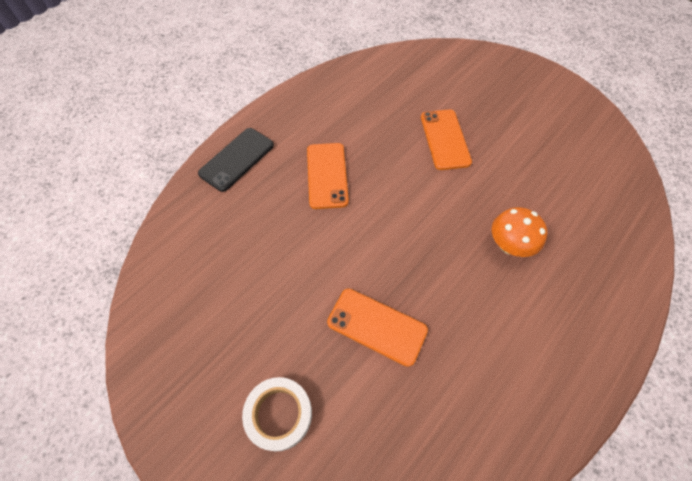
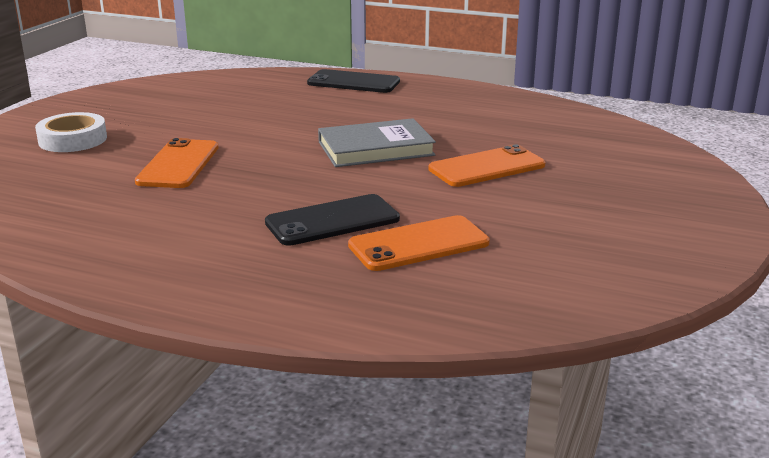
camera: 70 degrees right, 35 degrees down
orange phone [307,143,349,209] -> orange phone moved to [348,215,490,271]
orange mushroom [492,207,547,257] -> black phone [265,194,400,246]
none -> grey book [318,118,436,167]

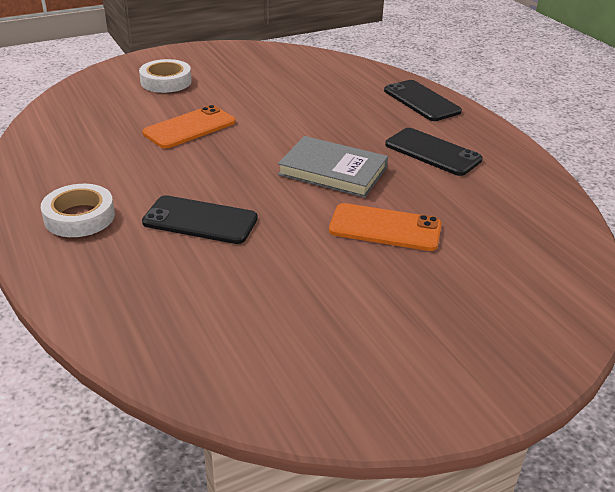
camera: 40 degrees right, 10 degrees up
orange phone [348,215,490,271] -> none
none -> white tape [41,184,115,237]
none -> black phone [385,128,483,176]

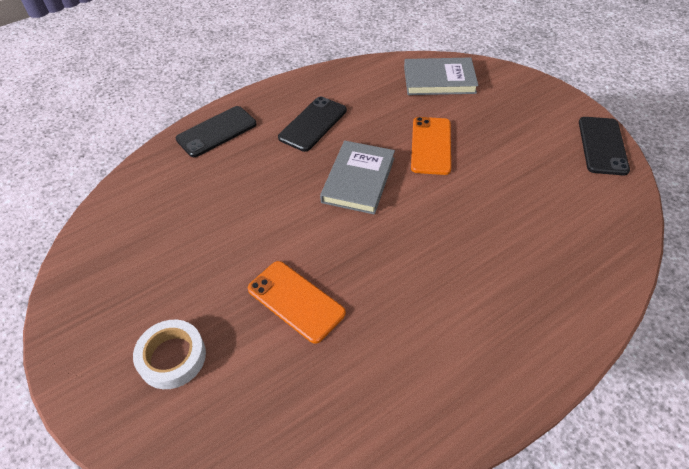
camera: 95 degrees left, 15 degrees up
white tape [41,184,115,237] -> none
black phone [142,195,258,244] -> black phone moved to [579,117,630,175]
none -> grey book [404,57,479,95]

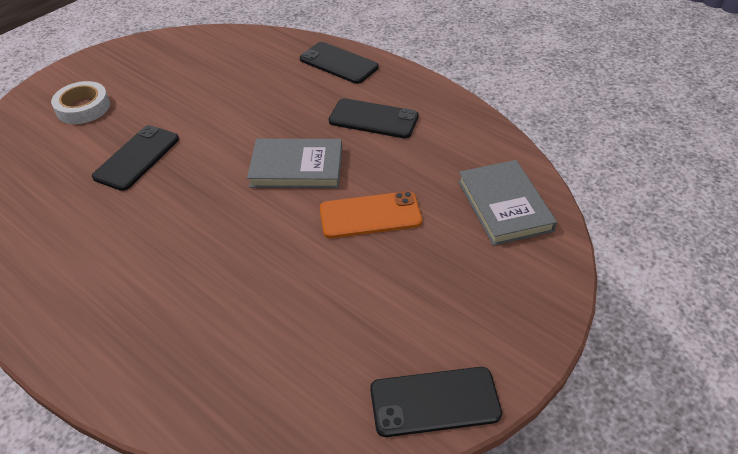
camera: 75 degrees right, 5 degrees down
orange phone [248,261,346,344] -> black phone [92,125,179,191]

